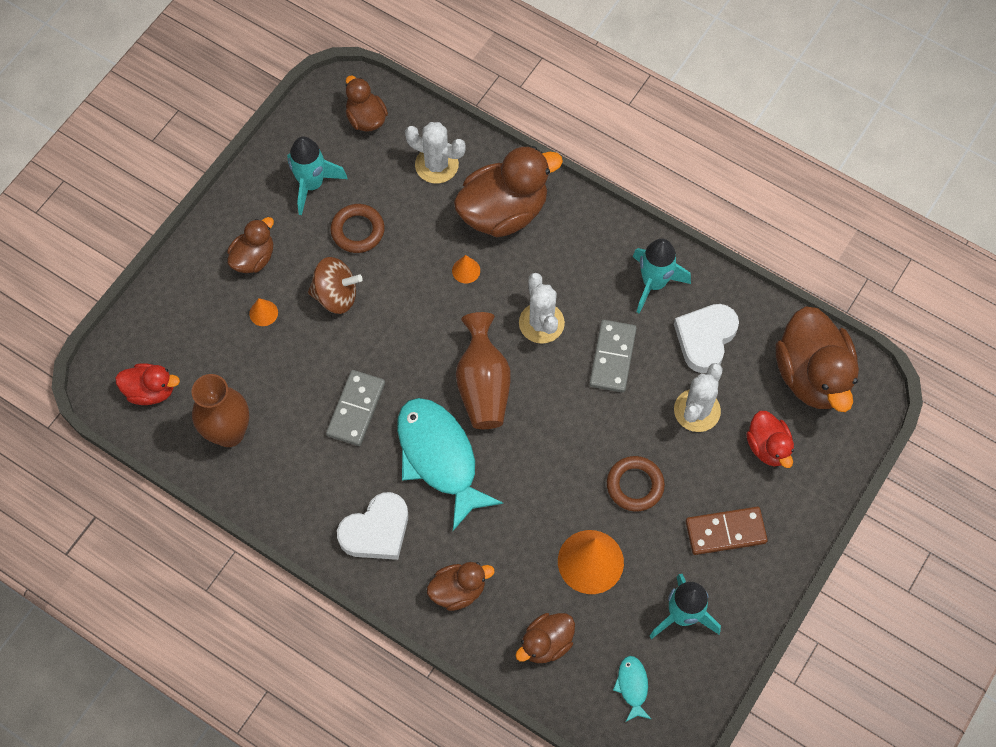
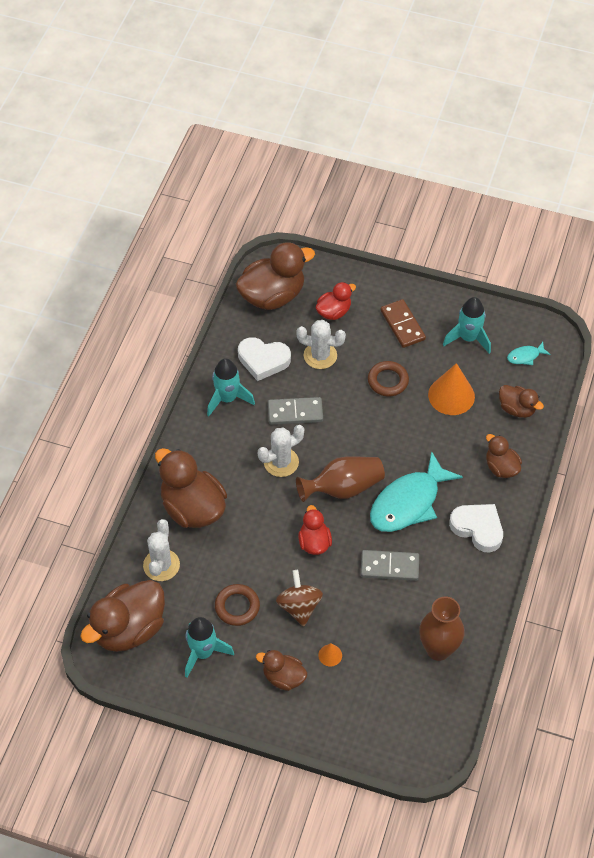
camera: 105 degrees left, 10 degrees down
red duck [115,363,180,405] -> red duck moved to [298,505,332,555]
brown duck [346,75,388,132] -> brown duck [80,580,165,652], size x1.83
orange cone [452,255,480,283] -> none

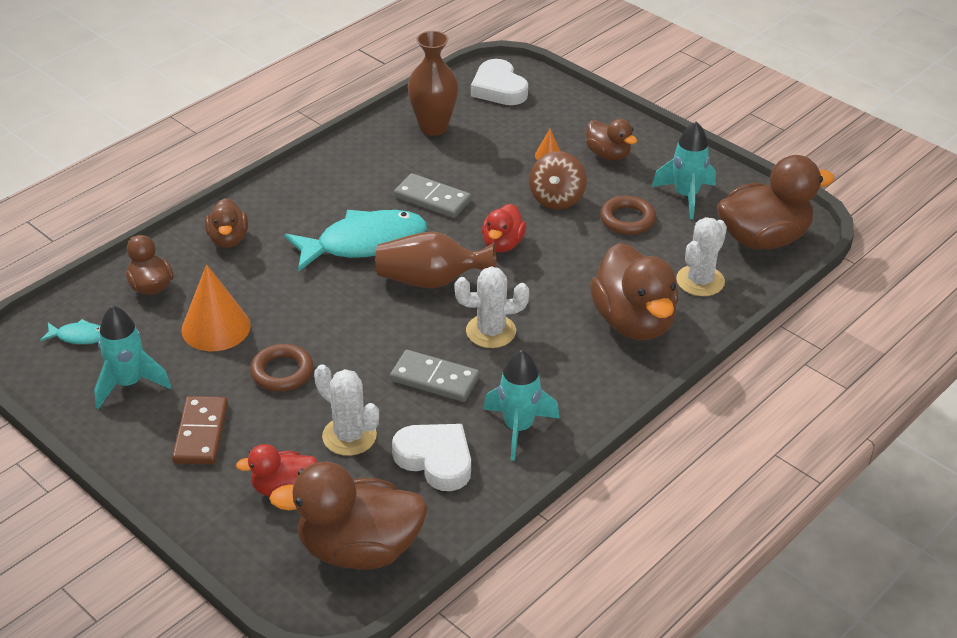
camera: 155 degrees left, 15 degrees down
white heart [449,504,503,552] -> white heart moved to [471,59,528,105]

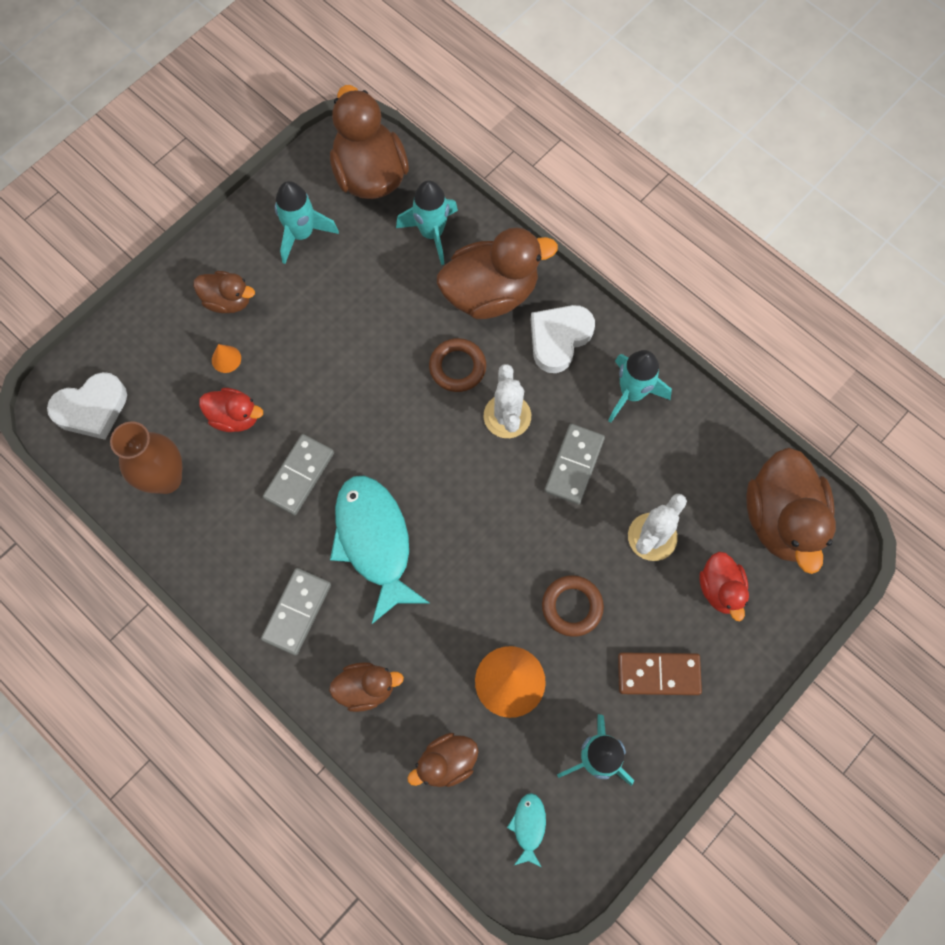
camera: 90 degrees left, 30 degrees up
brown vase [375,231,496,289] -> none
white heart [392,424,471,491] -> white heart moved to [531,305,595,373]
red duck [482,204,526,252] -> red duck moved to [199,388,263,432]
brown spinning top [529,151,587,210] -> none
brown duck [586,119,637,161] -> brown duck turned 60 degrees clockwise [193,271,255,313]
brown ring [600,195,656,235] -> brown ring moved to [429,338,486,392]
white cactus [676,217,727,296] -> turquoise rocket [396,180,458,265]
none -> grey domino [261,568,331,656]

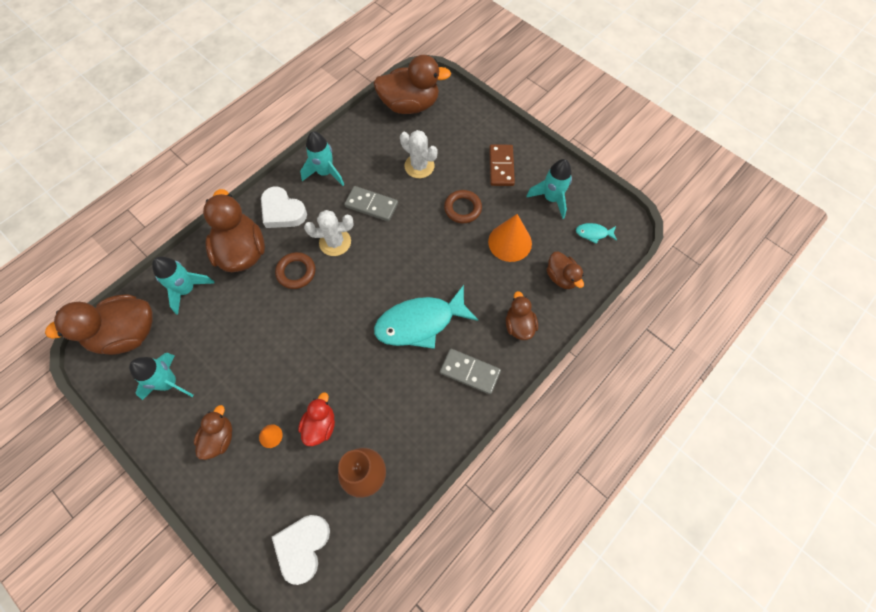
camera: 90 degrees left, 5 degrees down
white heart [47,372,127,440] -> white heart turned 135 degrees counterclockwise [272,515,330,585]
grey domino [263,434,334,515] -> none
red duck [700,552,749,621] -> none

